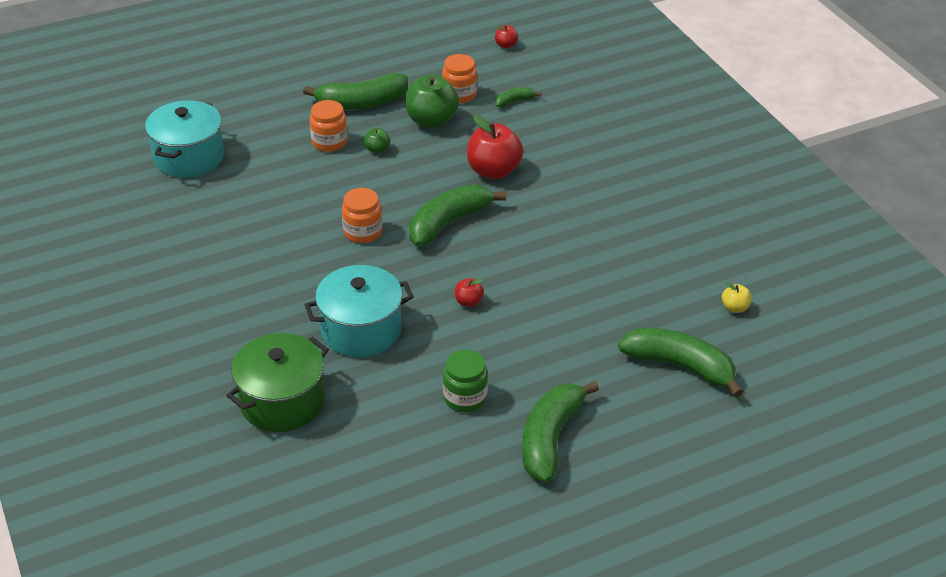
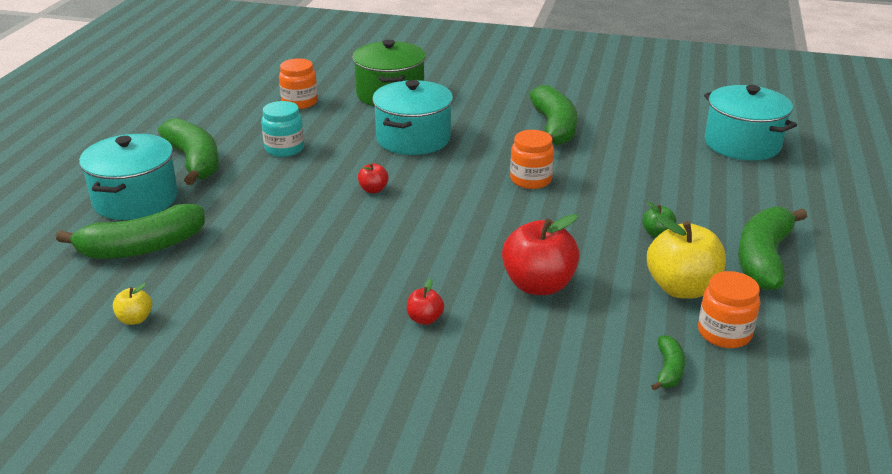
camera: 130 degrees right, 10 degrees down
orange jar [309,100,348,152] -> orange jar moved to [279,58,318,109]
green apple [406,75,459,128] -> yellow apple [647,215,726,299]
green banana [409,184,506,247] -> green banana moved to [529,85,577,146]
green jar [443,350,488,412] -> turquoise jar [261,101,304,157]
red apple [495,25,518,49] -> red apple moved to [407,279,444,325]
none -> turquoise pot [79,134,178,220]

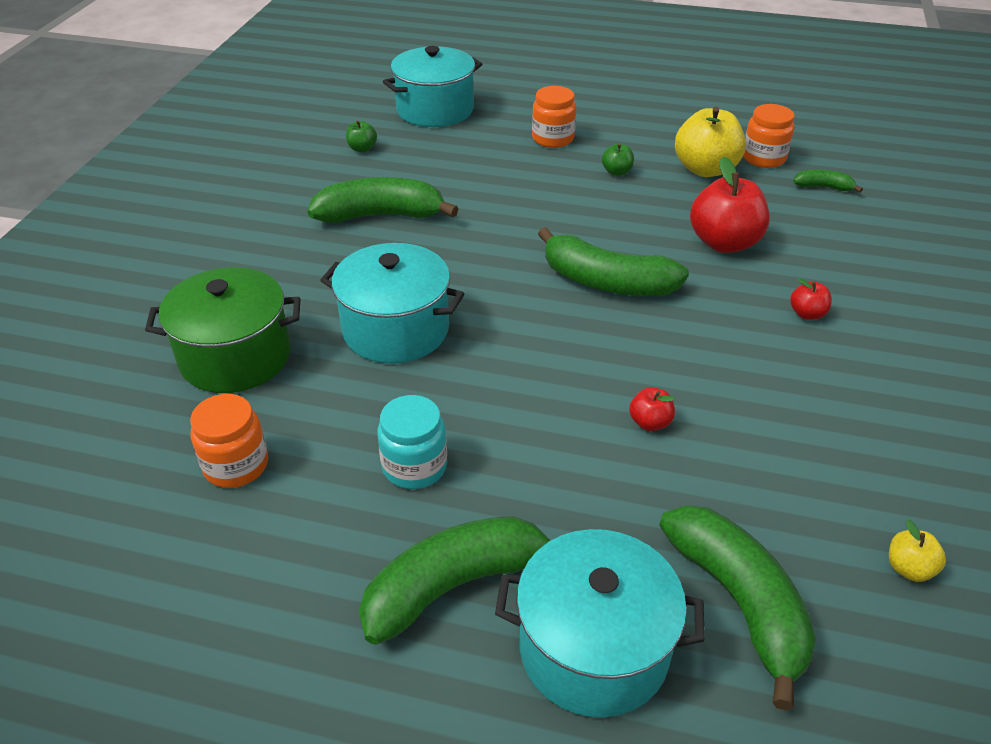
camera: 90 degrees left, 10 degrees up
red apple [358,163,389,193] -> red apple moved to [629,387,675,431]
orange jar [510,130,554,189] -> orange jar moved to [532,86,576,148]
green banana [738,207,807,290] -> green banana moved to [538,227,689,296]
none -> green apple [346,120,377,152]

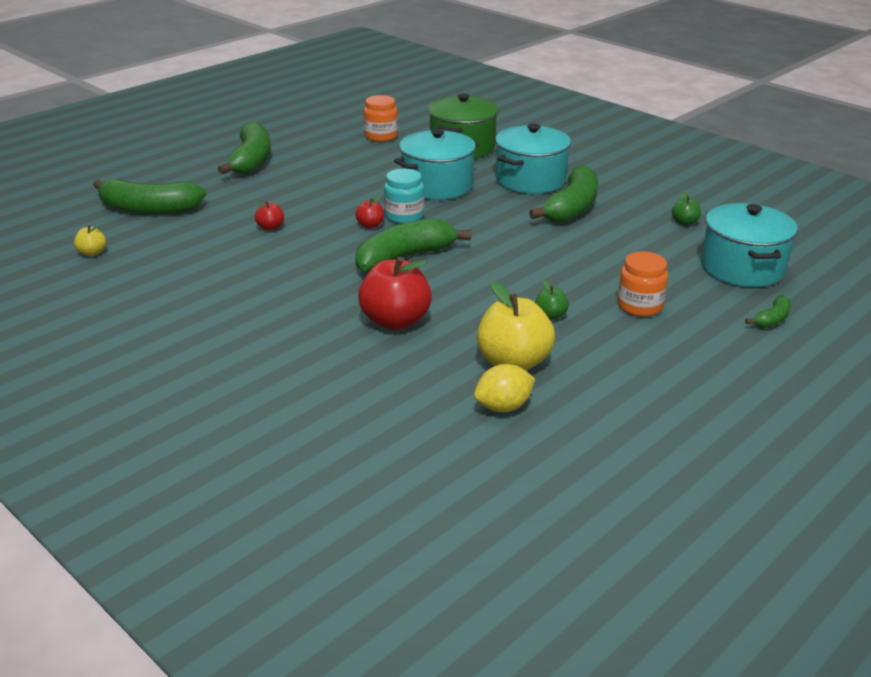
camera: 120 degrees right, 10 degrees down
turquoise jar [377,395,447,489] -> turquoise jar moved to [384,169,424,224]
turquoise pot [495,529,705,718] -> turquoise pot moved to [495,124,571,194]
orange jar [743,104,794,168] -> yellow lemon [474,364,535,412]
red apple [790,278,832,320] -> red apple moved to [355,195,384,229]
green banana [793,170,863,193] -> green banana moved to [745,295,791,328]

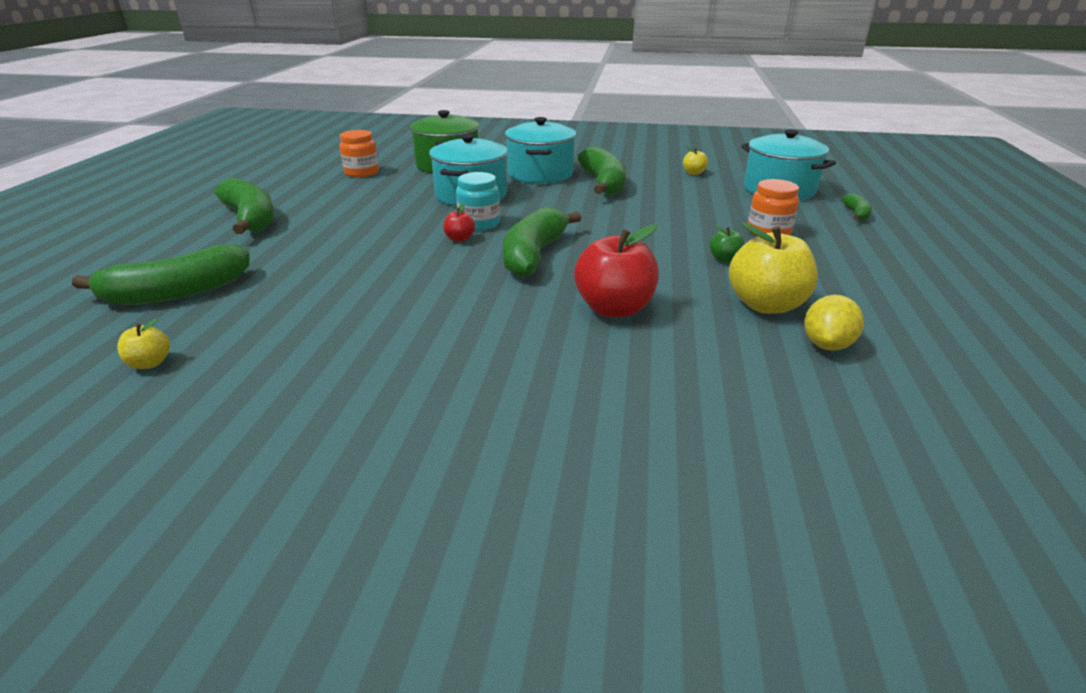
camera: 35 degrees left, 0 degrees up
red apple [255,201,284,230] -> none
green apple [672,191,701,226] -> yellow apple [683,146,708,175]

